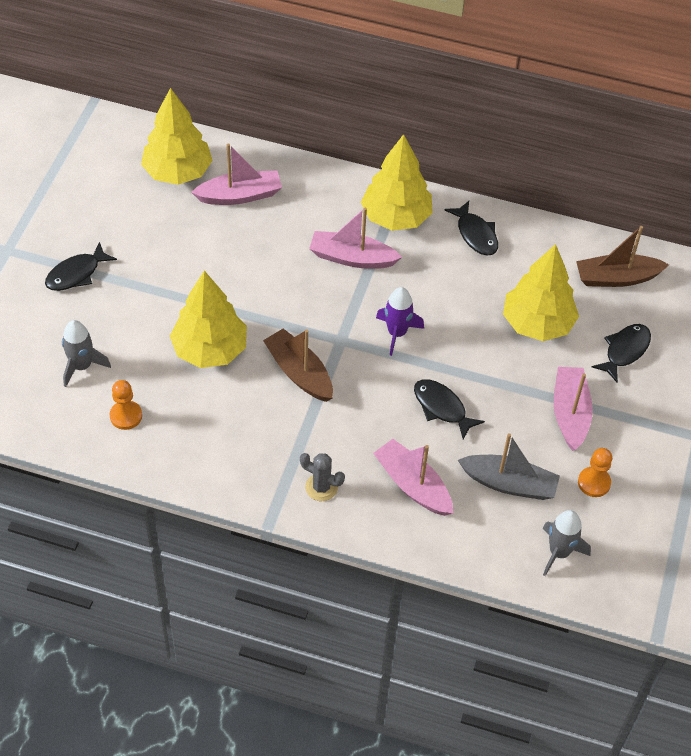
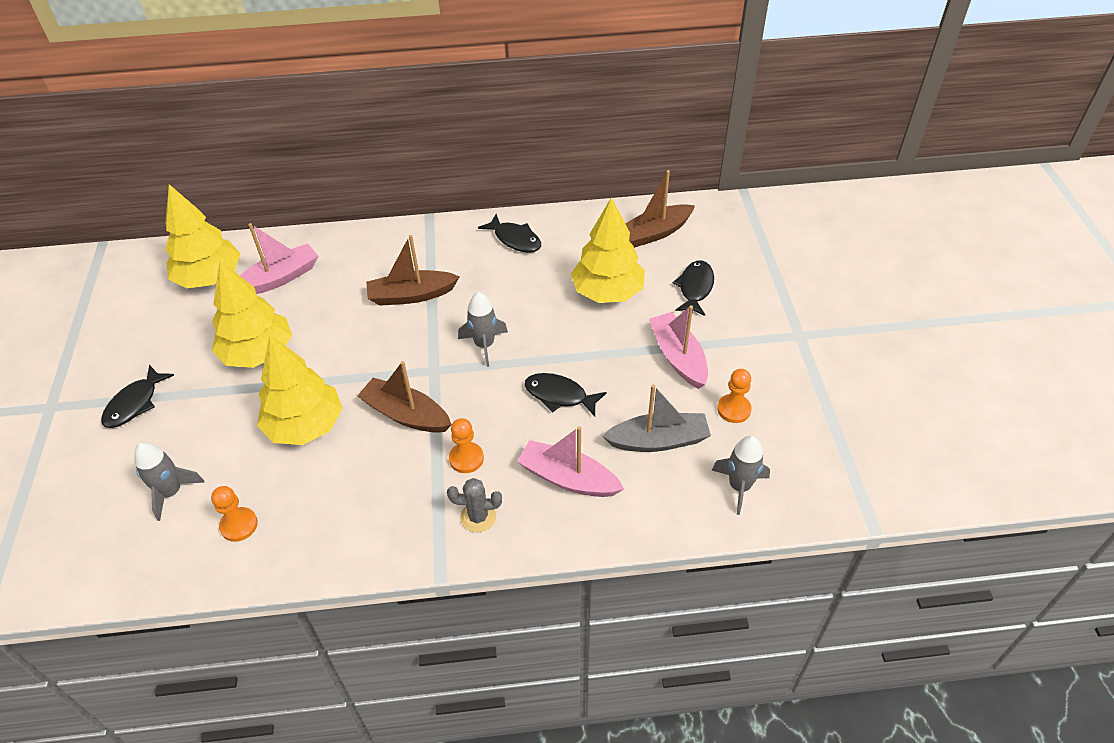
camera: 20 degrees left, 5 degrees down
pink boat [309,207,402,269] -> brown boat [366,235,460,306]
yellow tree [361,134,433,231] -> yellow tree moved to [212,261,292,368]
purple rocket [376,287,424,356] -> grey rocket [458,292,508,367]
none -> orange pawn [449,418,484,473]

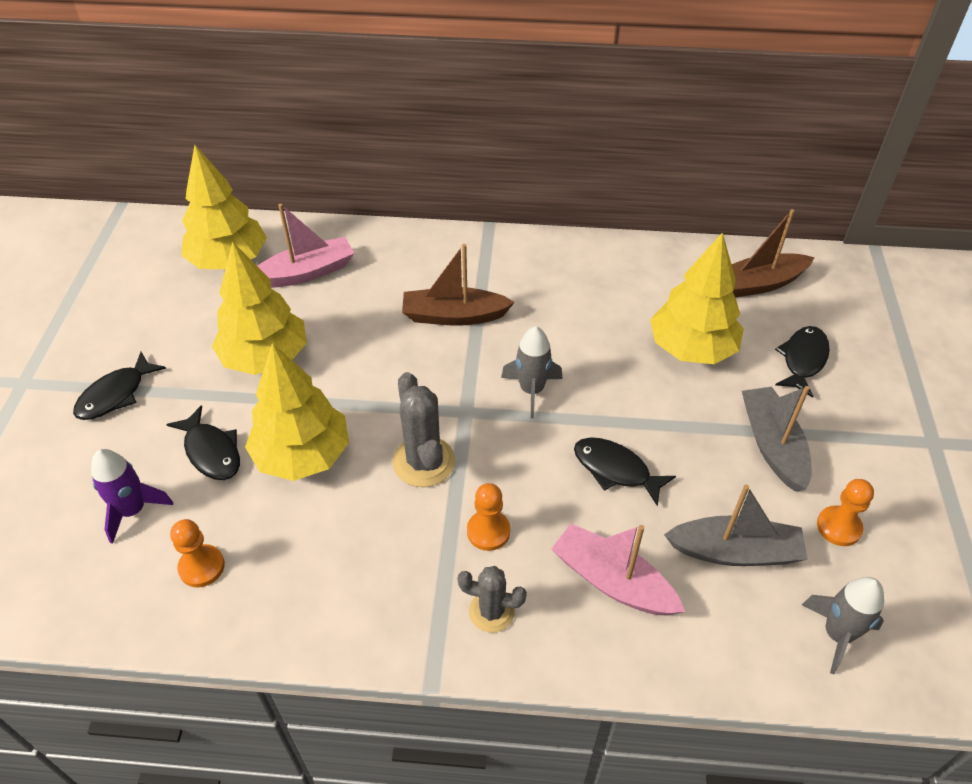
camera: 10 degrees right, 0 degrees up
grey rocket [134,442,205,521] -> purple rocket [91,449,173,544]
brown boat [357,361,452,433] -> grey cactus [392,372,455,487]
black fish [478,214,541,253] -> black fish moved to [166,405,240,480]
pink boat [649,305,708,389] -> grey boat [742,386,812,491]

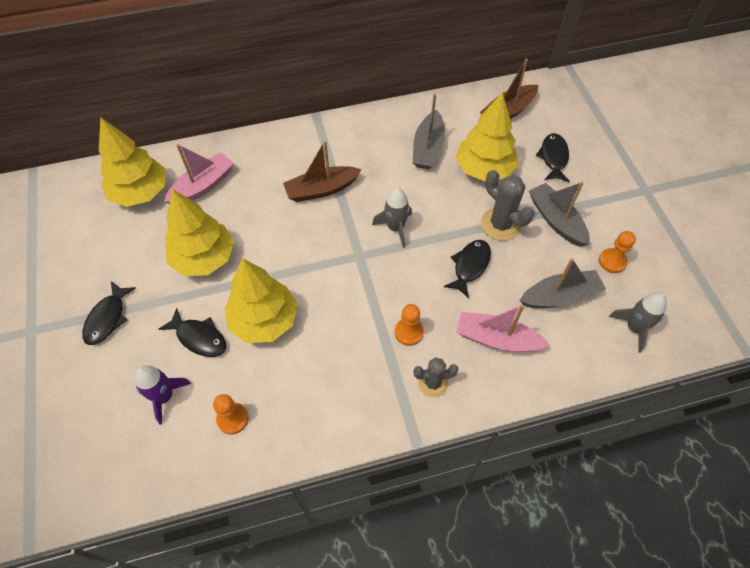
camera: 20 degrees left, 10 degrees up
grey cactus [392,372,455,487] -> grey cactus moved to [481,170,534,241]
black fish [574,437,676,506] -> black fish turned 105 degrees clockwise [444,240,491,298]
none -> grey boat [413,94,445,169]

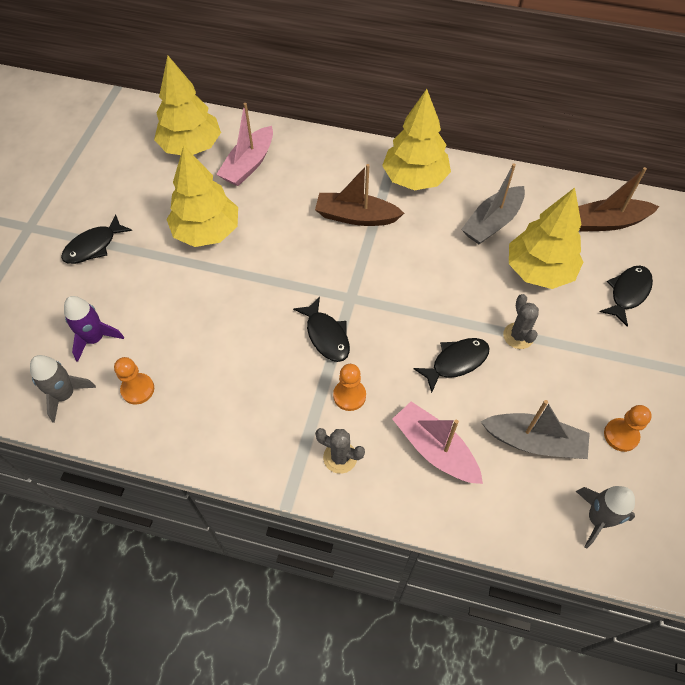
camera: 30 degrees right, 0 degrees up
black fish [158,308,226,357] -> black fish moved to [293,297,350,362]
pink boat [164,144,234,204] -> pink boat turned 135 degrees clockwise [216,103,273,186]
yellow tree [225,258,298,343] -> yellow tree moved to [382,89,451,190]
grey rocket [372,188,412,248] -> grey rocket moved to [30,355,96,423]
grey cactus [481,170,534,241] -> grey cactus [503,294,539,349], size x0.65
grey boat [529,182,590,247] -> none

